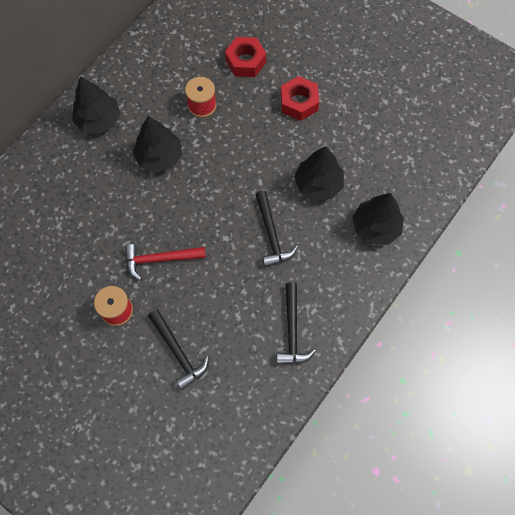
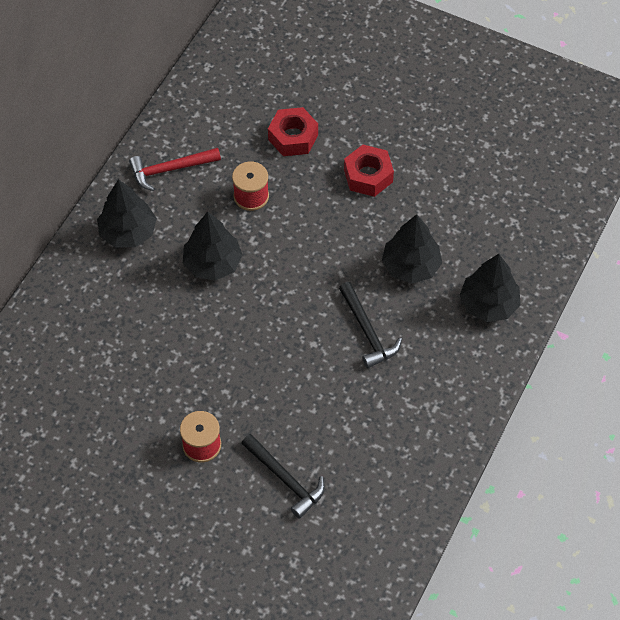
camera: 10 degrees left, 10 degrees down
red hammer [125,244,206,280] -> red hammer moved to [129,148,221,191]
black hammer [277,283,316,365] -> none

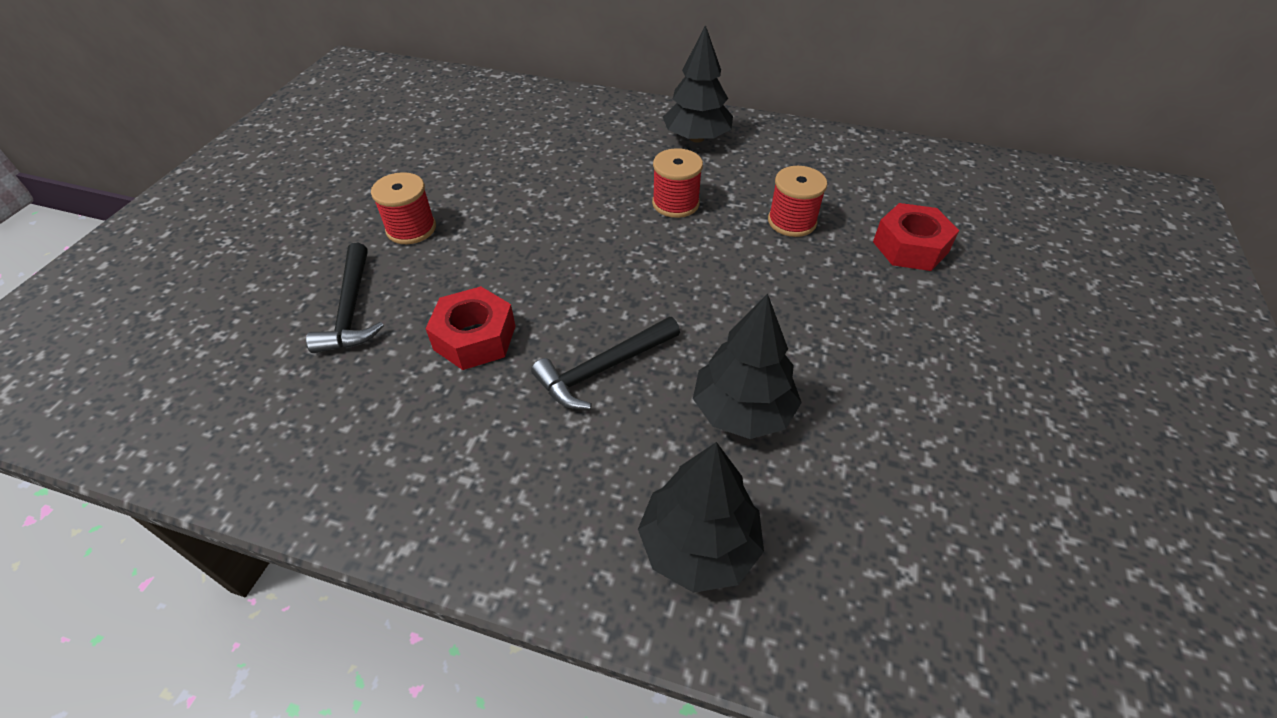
camera: 80 degrees right, 10 degrees down
red hammer [129,148,221,191] -> none
black tree [183,211,243,281] -> red spool [652,148,703,218]
black hammer [241,434,325,519] -> black hammer turned 45 degrees counterclockwise [306,243,384,353]
red nut [344,145,394,197] -> red nut moved to [425,286,516,370]

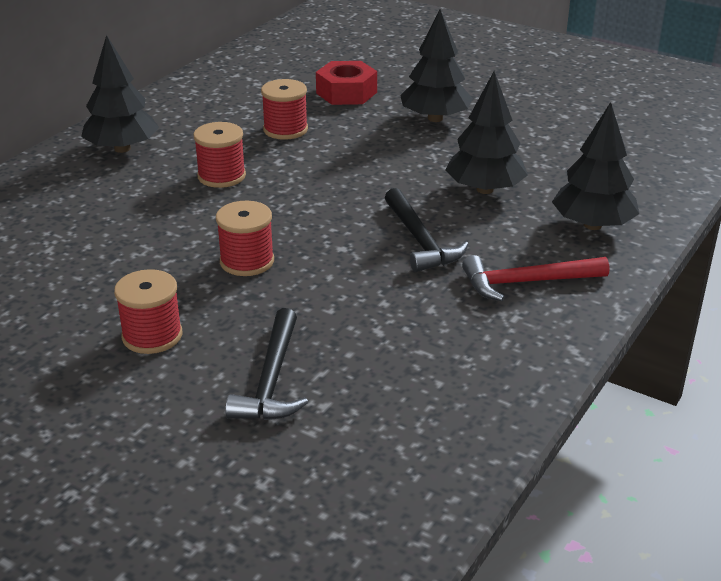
camera: 75 degrees left, 15 degrees down
black hammer [306,243,384,353] -> black hammer turned 90 degrees clockwise [225,308,308,420]
red nut [425,286,516,370] -> none
none -> red spool [216,201,274,276]
none -> black tree [400,9,473,122]
none -> red hammer [462,255,609,301]

